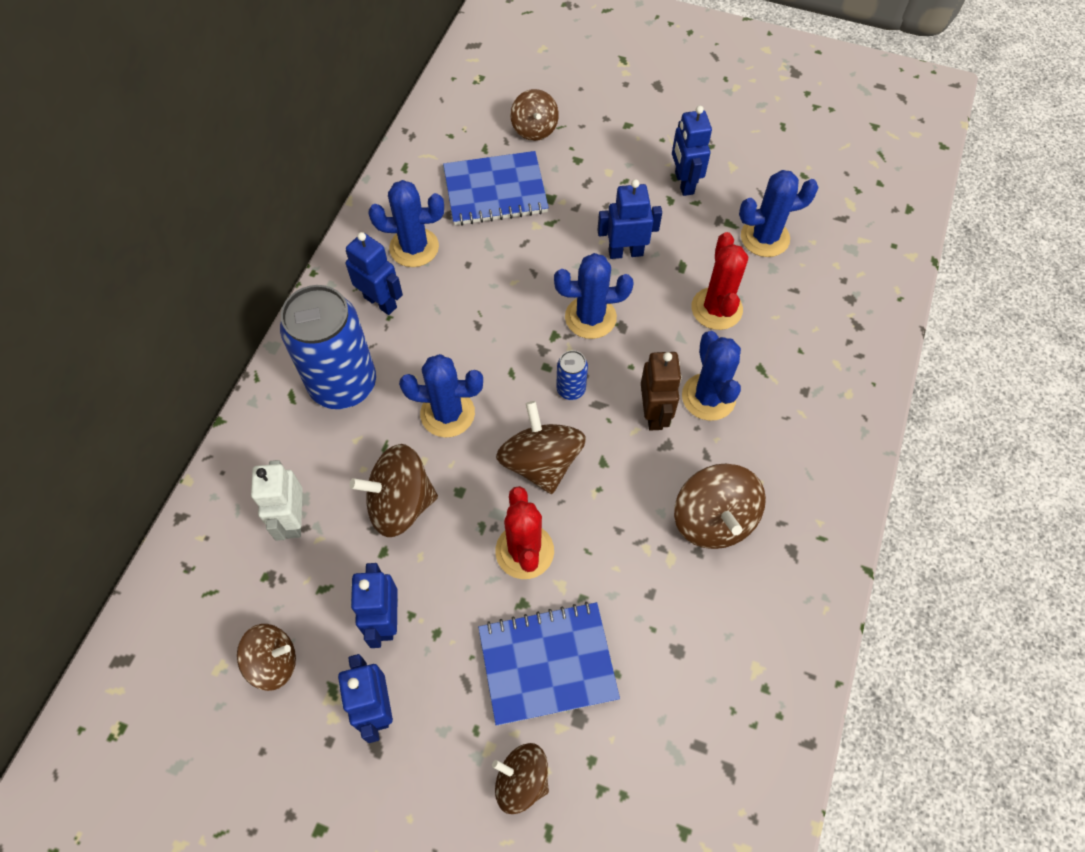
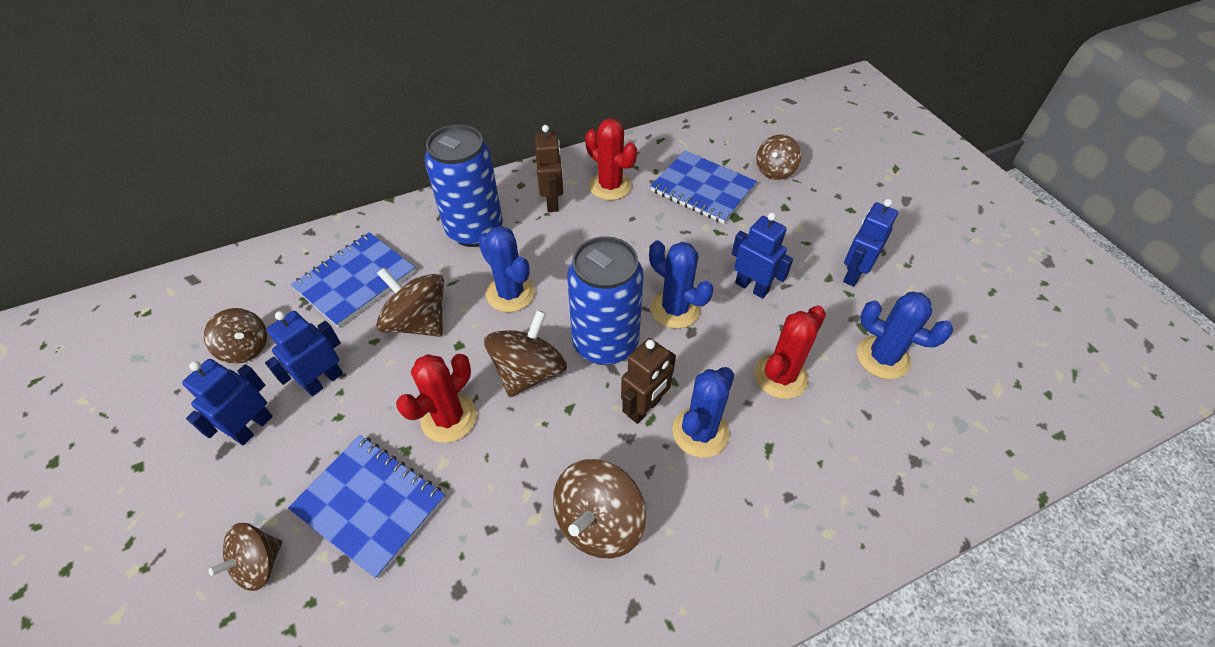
camera: 45 degrees right, 10 degrees down
white robot [251,460,302,541] -> blue notebook [291,232,416,328]
blue robot [346,232,403,315] -> brown robot [535,125,563,212]
blue cactus [368,180,444,267] -> red cactus [585,118,637,200]
brown spinning top [492,743,549,814] -> brown spinning top turned 120 degrees counterclockwise [209,523,282,591]
blue can [556,350,588,400] -> blue can [567,236,644,365], size x2.36

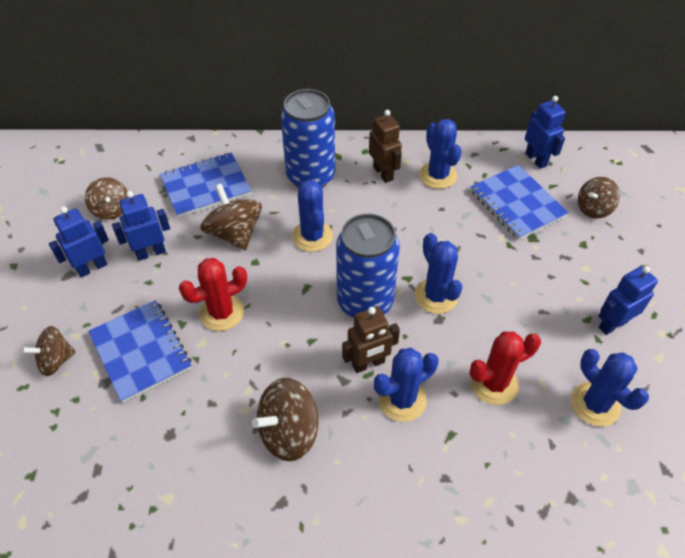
camera: 25 degrees right, 0 degrees up
brown spinning top [484,310,567,397] -> none
brown robot [535,125,563,212] -> brown robot turned 45 degrees counterclockwise [369,110,402,183]
red cactus [585,118,637,200] -> blue cactus [419,119,462,189]
blue robot [732,212,793,299] -> blue robot moved to [525,96,566,169]

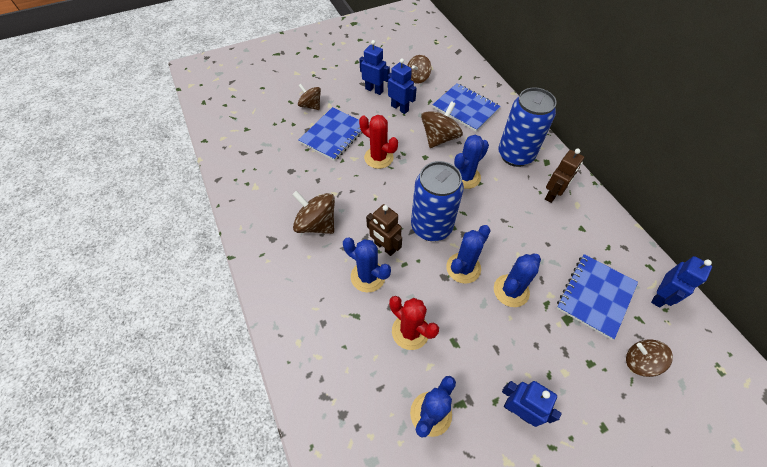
camera: 65 degrees right, 5 degrees up
blue cactus [419,119,462,189] -> blue cactus moved to [494,254,541,307]

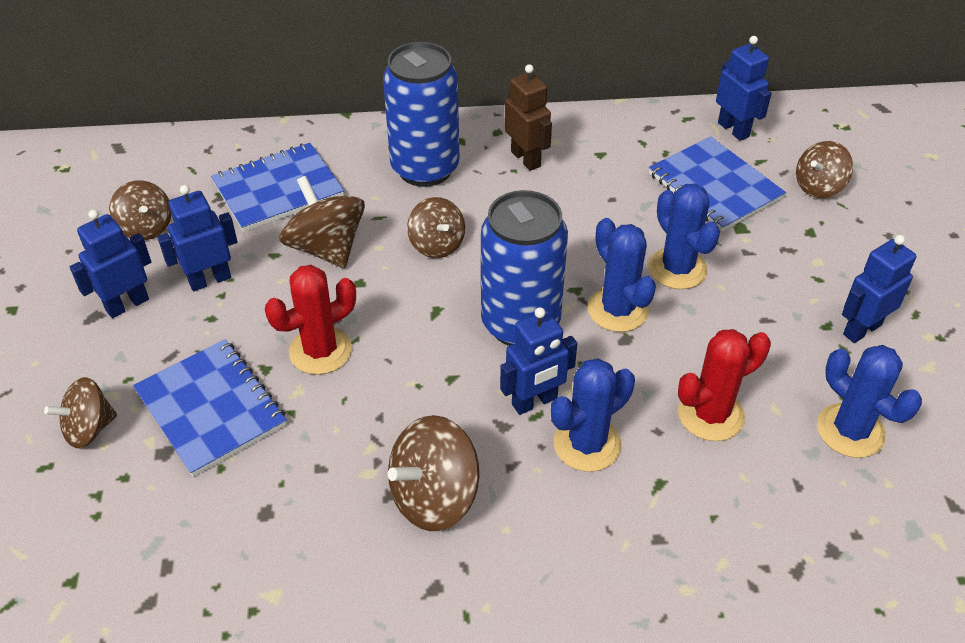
camera: 70 degrees left, 10 degrees down
brown robot [366,204,402,256] -> blue robot [500,307,577,415]
blue cactus [454,135,489,189] -> brown spinning top [407,197,465,258]

